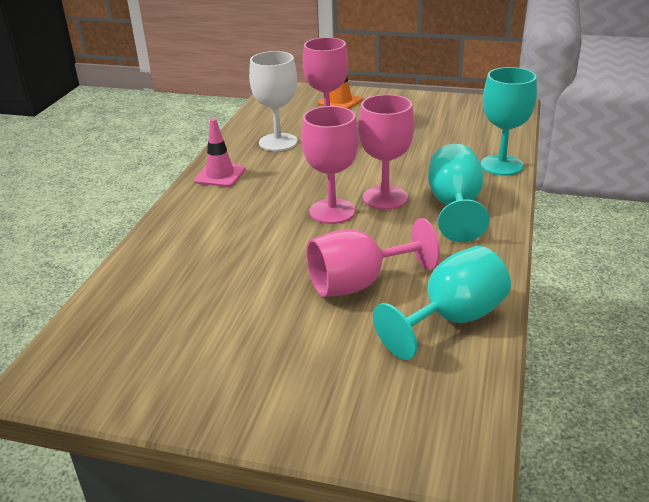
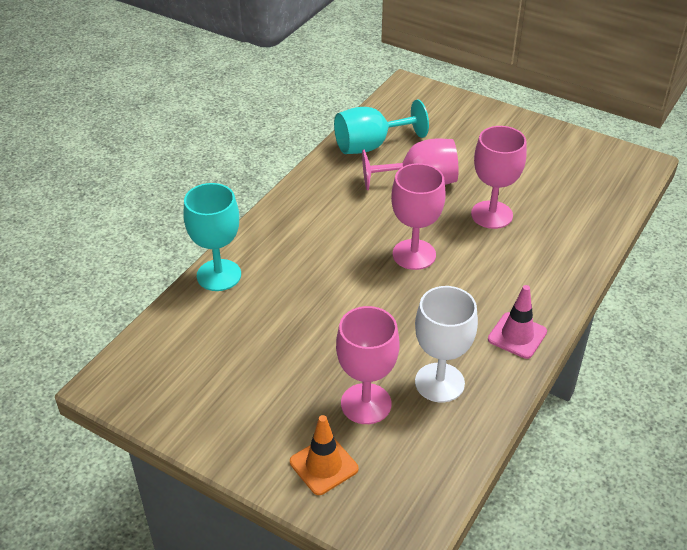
camera: 165 degrees left, 10 degrees up
pink goblet [358,94,414,210] -> pink goblet moved to [471,126,527,229]
turquoise goblet [428,144,489,242] -> none

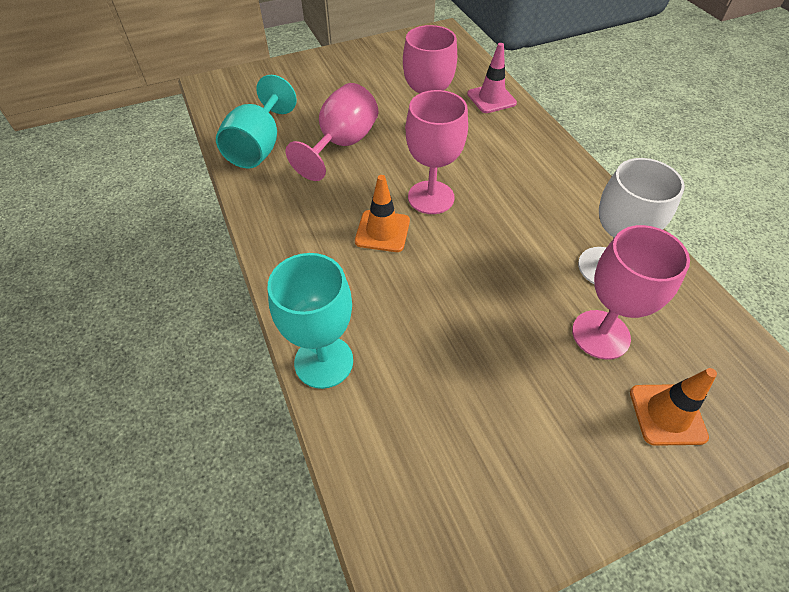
camera: 55 degrees left, 10 degrees up
pink traffic cone [488,285,547,359] -> pink traffic cone moved to [467,43,517,113]
none -> orange traffic cone [355,175,410,252]

